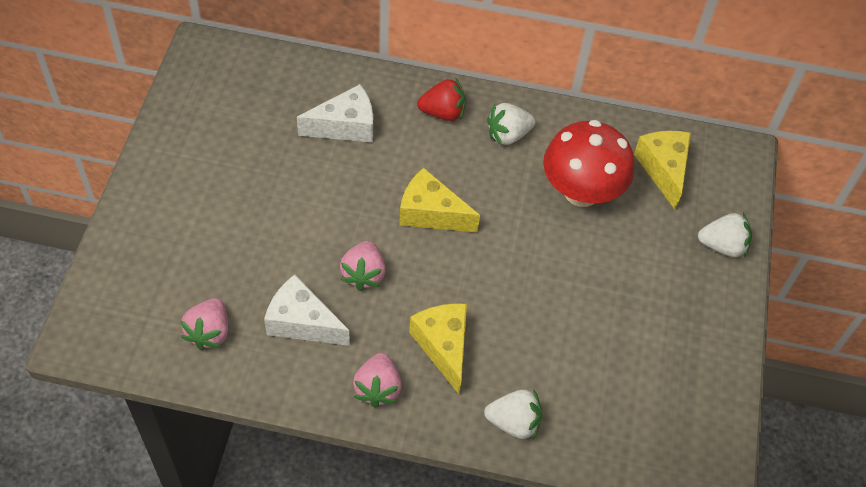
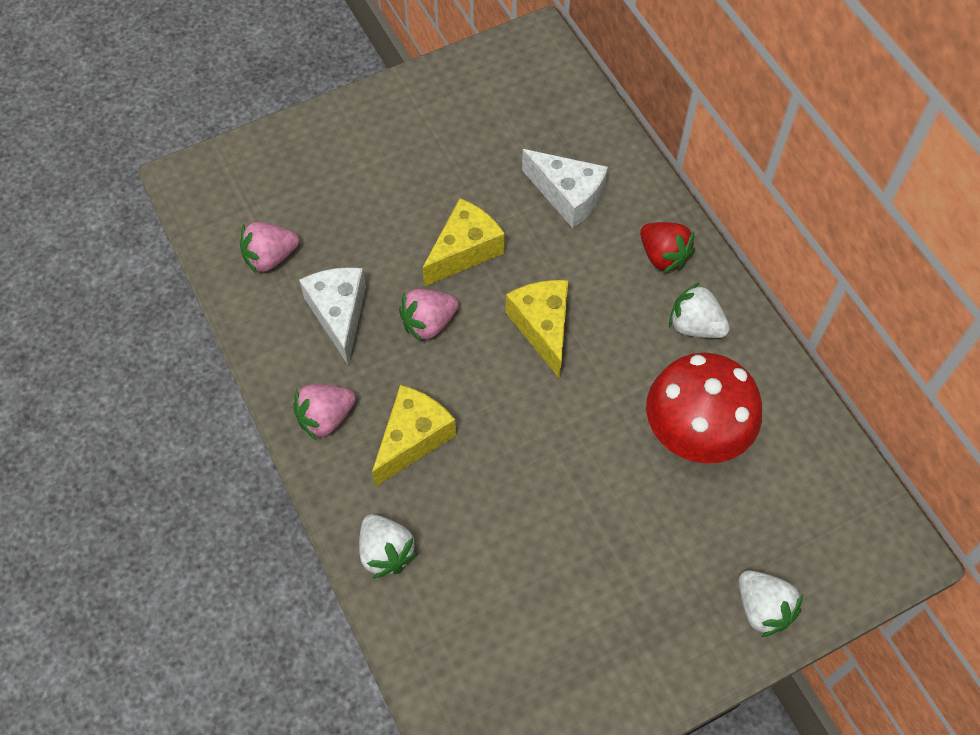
camera: 55 degrees right, 5 degrees up
yellow cheese [634,131,691,210] -> yellow cheese moved to [422,198,505,286]

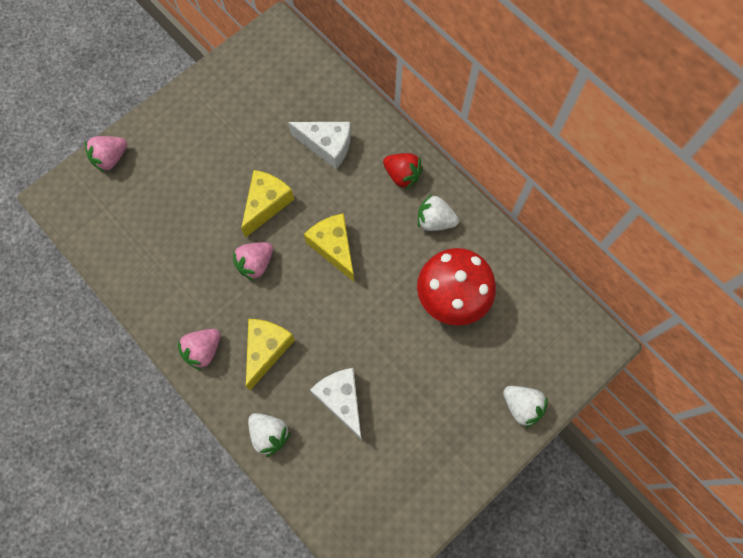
camera: 15 degrees left, 10 degrees up
pink strawberry [240,222,299,274] -> pink strawberry moved to [85,136,127,173]
white cheese [299,267,366,366] -> white cheese moved to [310,368,362,440]

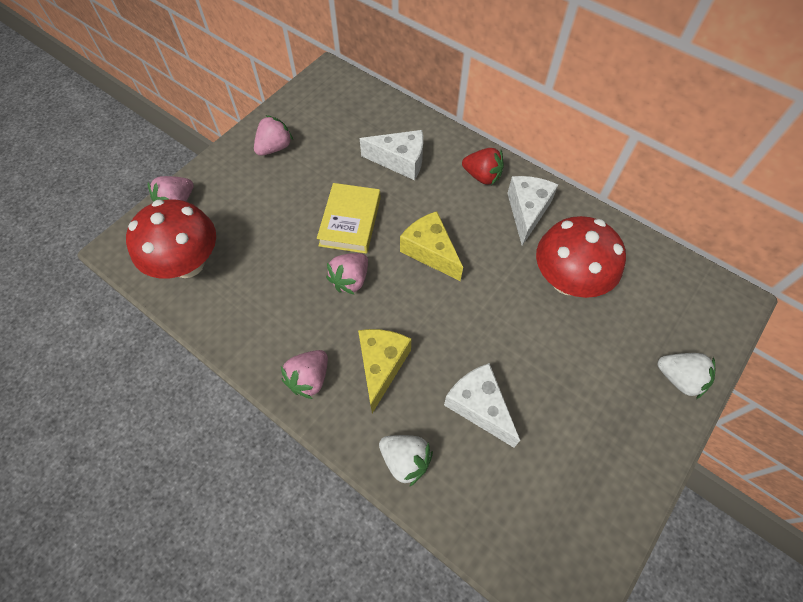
camera: 10 degrees left, 10 degrees down
yellow cheese [241,170,294,238] -> yellow book [317,183,381,254]
white strawberry [418,194,459,231] -> white cheese [507,176,558,246]
none -> red mushroom [126,200,216,279]
none -> pink strawberry [254,115,293,156]

